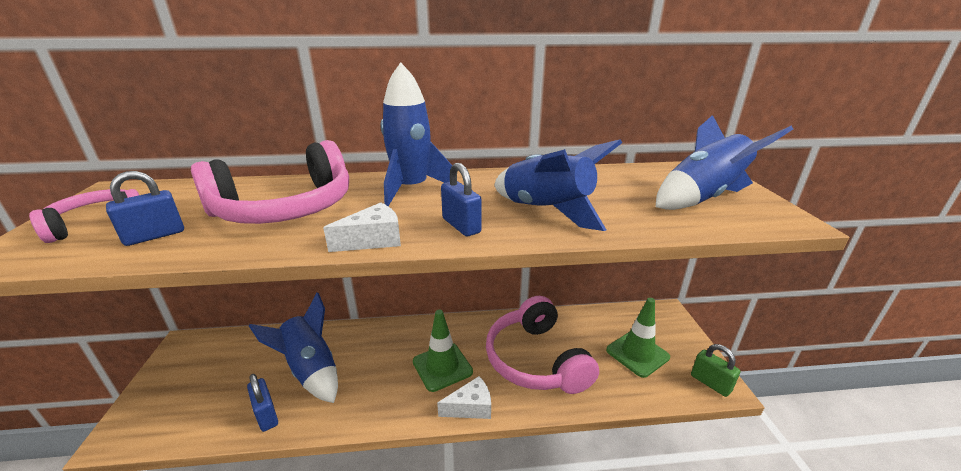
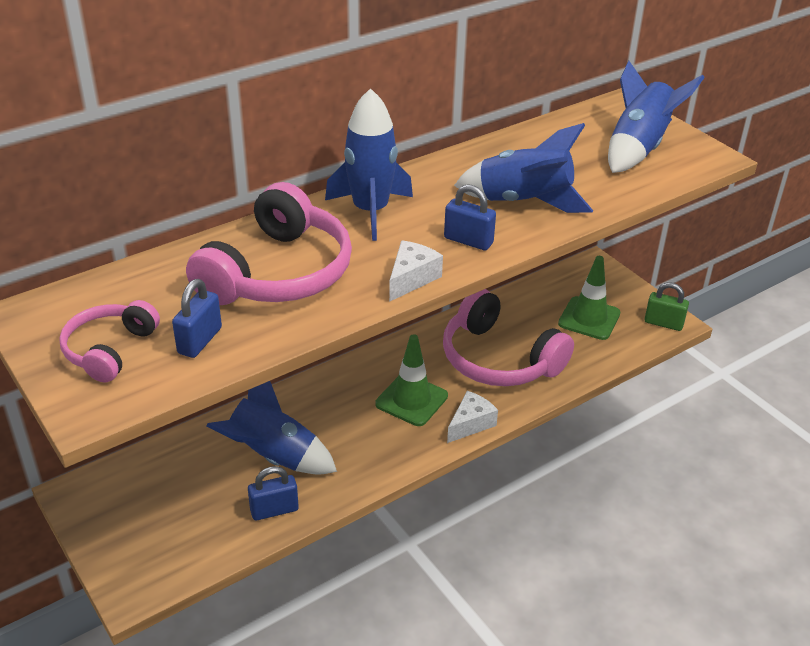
camera: 30 degrees left, 10 degrees up
blue padlock [247,374,278,432] -> blue padlock turned 45 degrees counterclockwise [248,466,299,521]

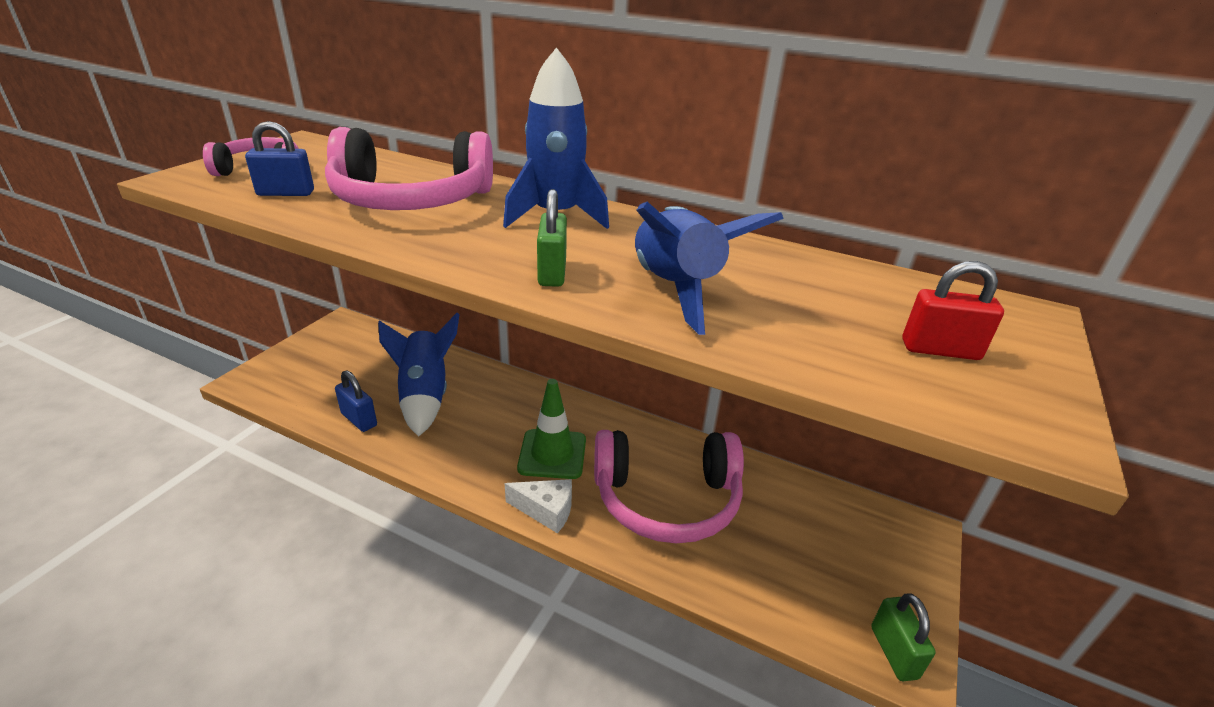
camera: 60 degrees right, 5 degrees down
white cheese [389,241,443,302] -> none
pink headphones [443,289,574,386] -> pink headphones turned 105 degrees counterclockwise [594,430,744,543]
blue padlock [444,184,496,250] -> green padlock [537,189,567,287]
green traffic cone [558,256,620,340] -> none
blue rocket [608,61,705,173] -> red padlock [902,261,1004,360]

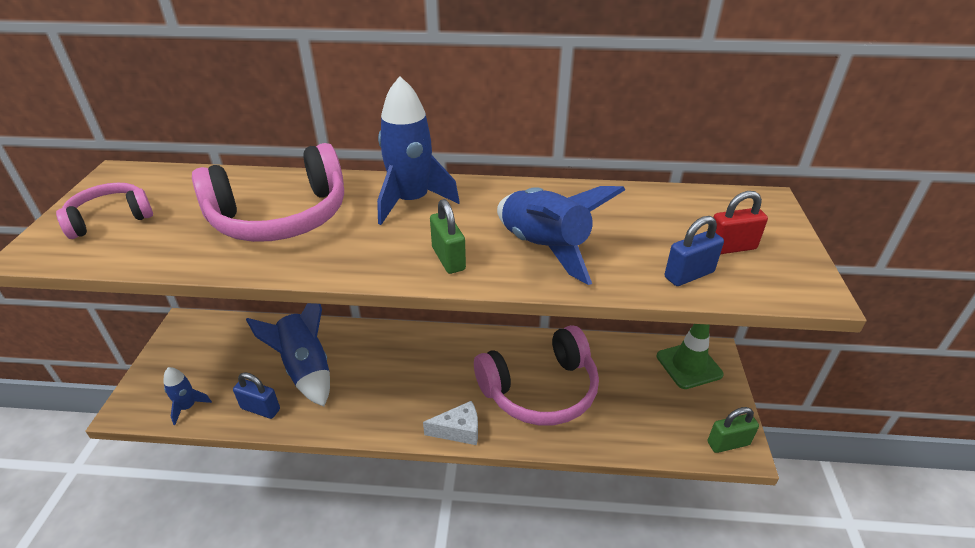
camera: 20 degrees left, 5 degrees up
blue padlock [245,121,314,196] -> blue padlock moved to [665,216,724,286]
green traffic cone [517,379,586,479] -> green traffic cone moved to [657,324,724,389]
green padlock [871,593,936,681] -> green padlock turned 75 degrees counterclockwise [708,407,759,453]
none -> blue rocket [163,367,212,425]

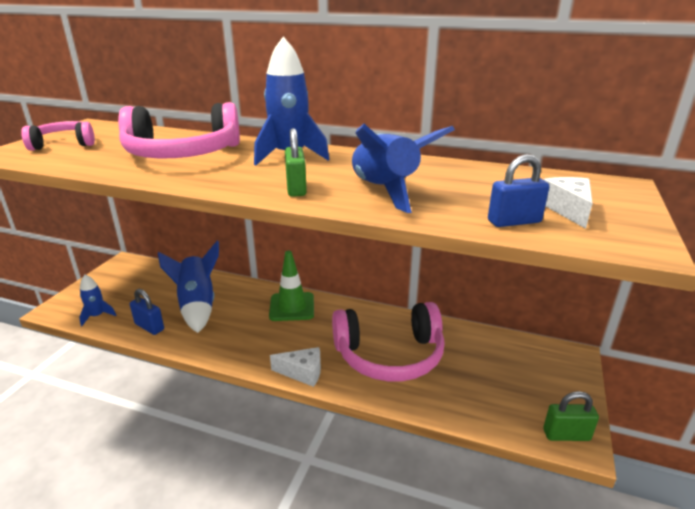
camera: 15 degrees right, 10 degrees down
green traffic cone [657,324,724,389] -> green traffic cone moved to [269,251,314,321]
red padlock [713,191,768,254] -> white cheese [543,177,593,229]

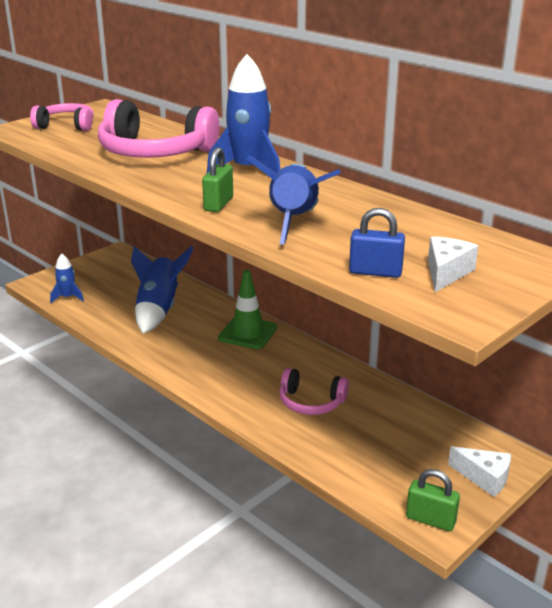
camera: 25 degrees right, 0 degrees up
blue padlock [130,289,164,335] -> none
white cheese [270,347,321,387] -> white cheese moved to [448,446,511,497]
pink headphones [332,302,445,382] -> pink headphones [279,368,349,415], size x0.56

